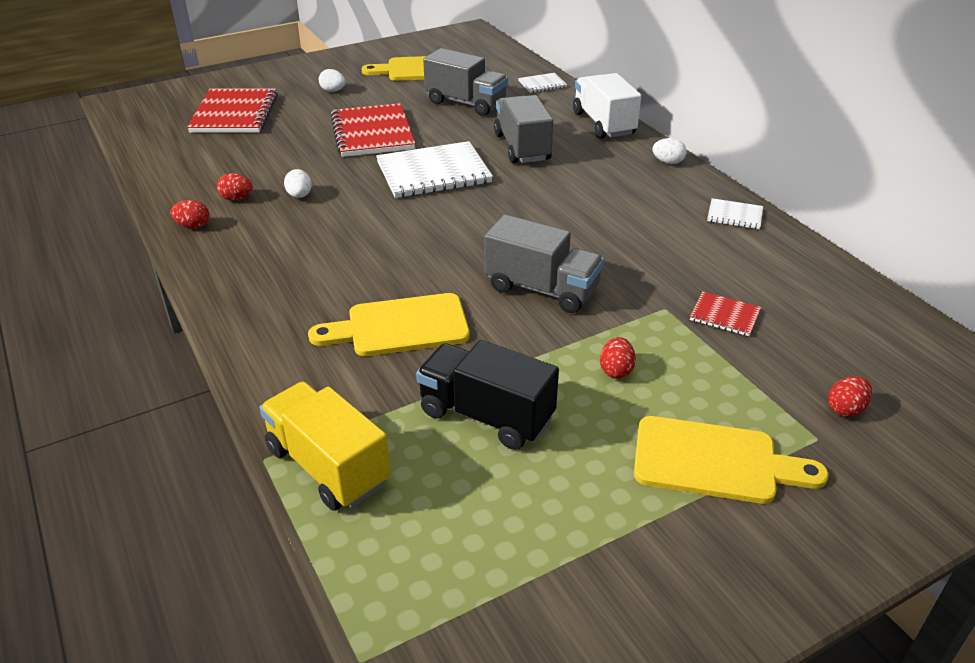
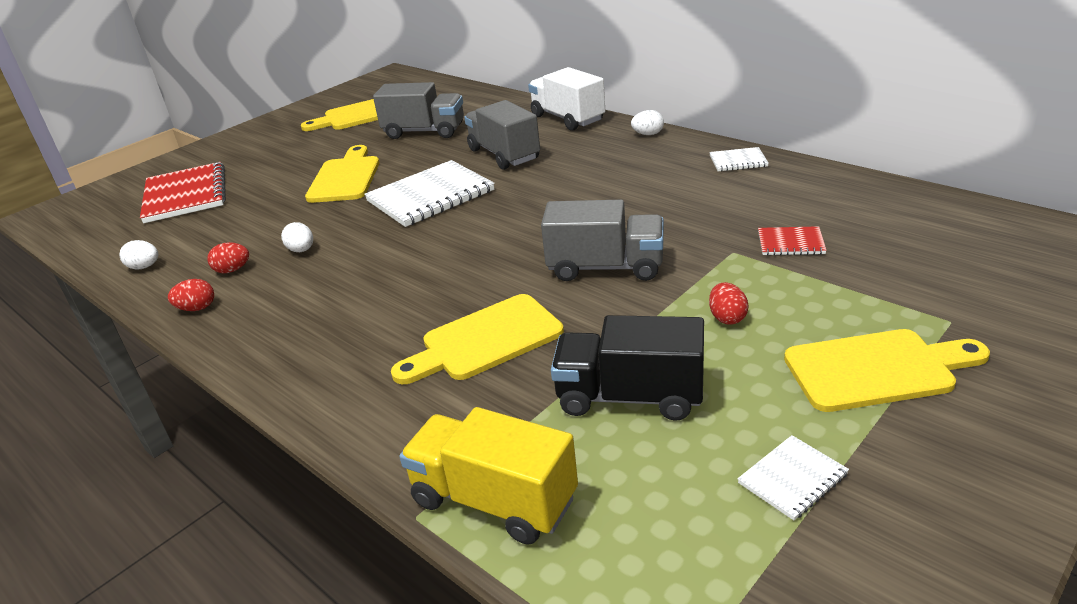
camera: 15 degrees left, 5 degrees down
white egg [319,69,345,92] -> white egg moved to [119,240,158,270]
red notebook [330,103,415,157] -> yellow cutting board [305,145,379,203]
white notebook [518,73,567,93] -> white notebook moved to [738,435,849,520]
red egg [828,376,872,417] -> none

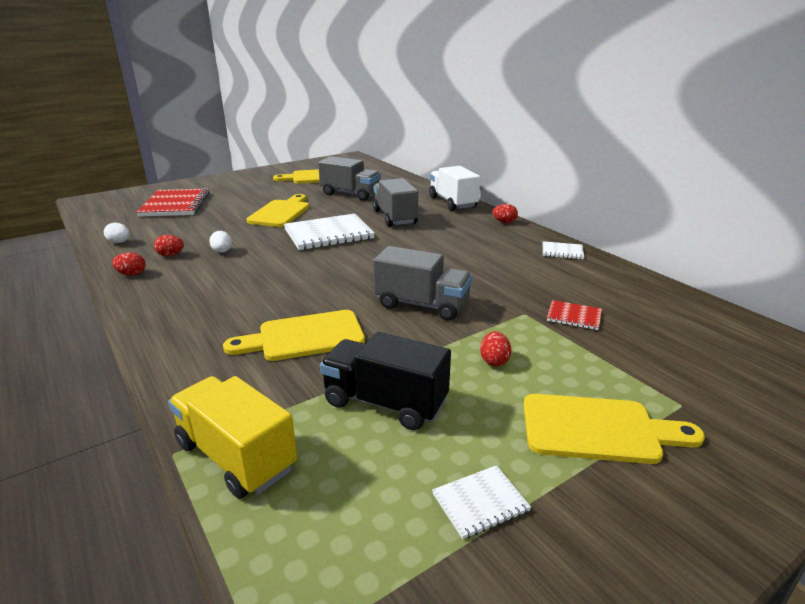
camera: 10 degrees right, 5 degrees down
white egg [631,110,664,135] -> red egg [492,204,518,223]

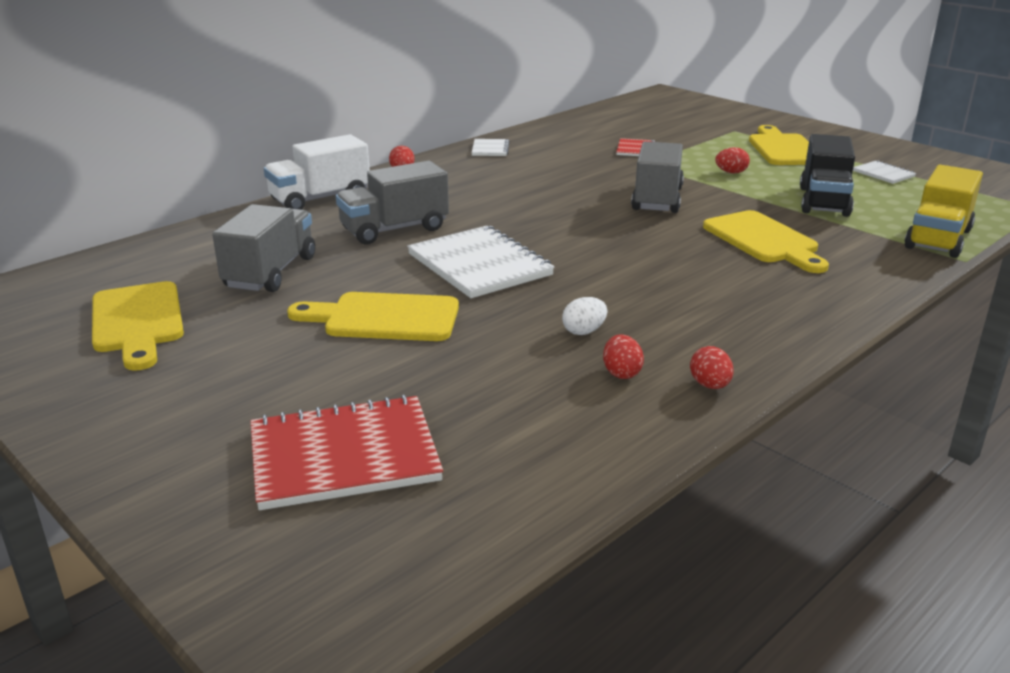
camera: 100 degrees left, 0 degrees up
white egg [104,223,130,243] -> none

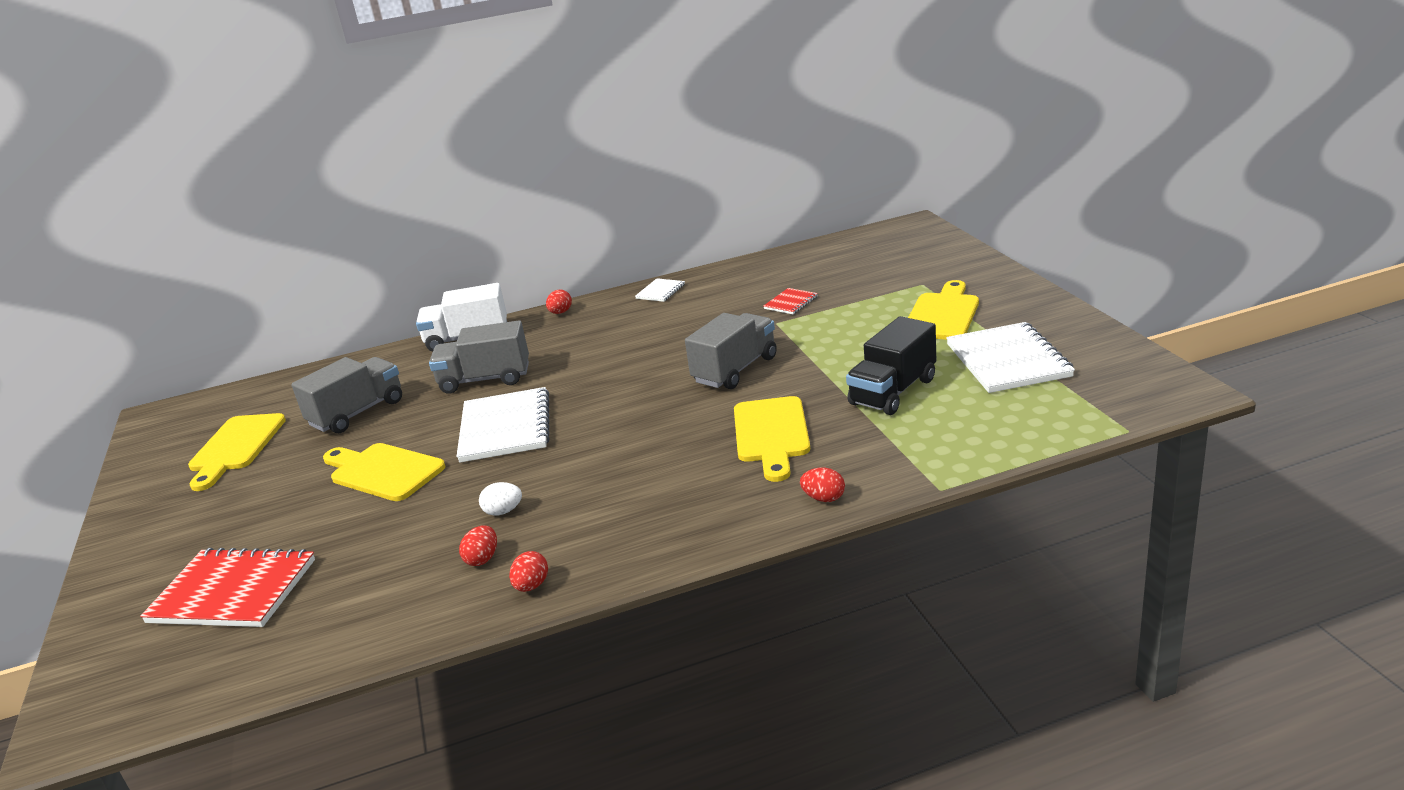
camera: 30 degrees right, 0 degrees up
red egg [715,147,750,173] -> red egg moved to [800,468,845,502]
white notebook [853,160,916,184] -> white notebook [946,322,1075,393], size x2.08
yellow truck [905,165,983,258] -> none

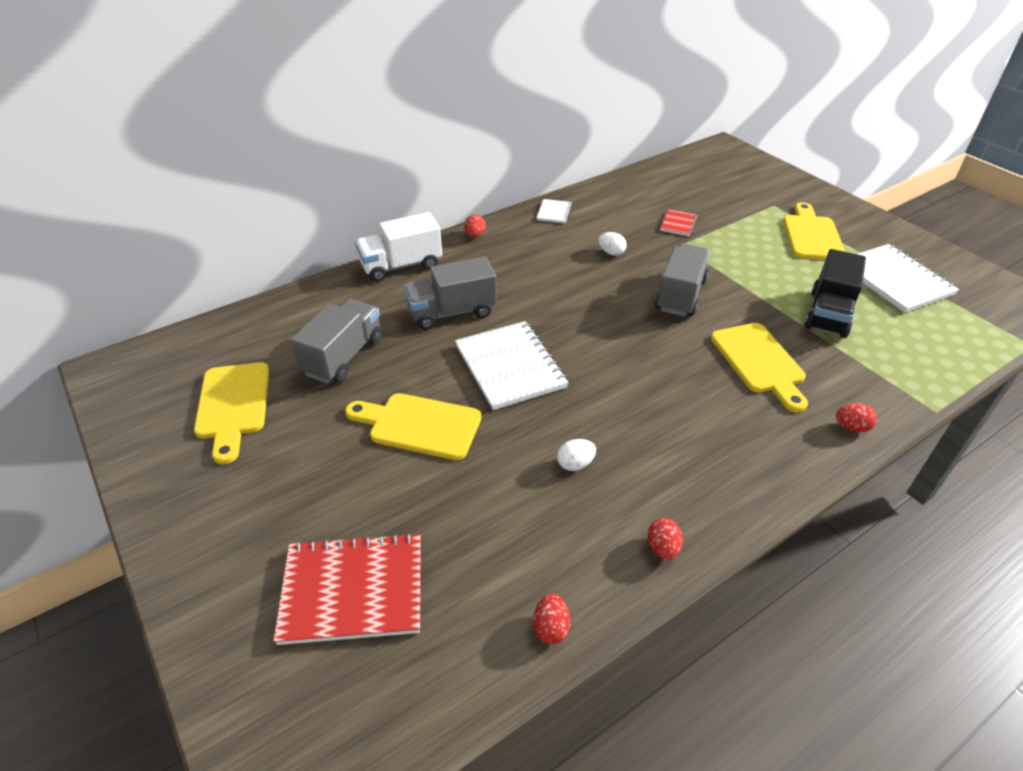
camera: 20 degrees left, 15 degrees up
red egg [459,526,497,566] -> red egg moved to [533,593,570,644]
none -> white egg [599,232,627,256]

